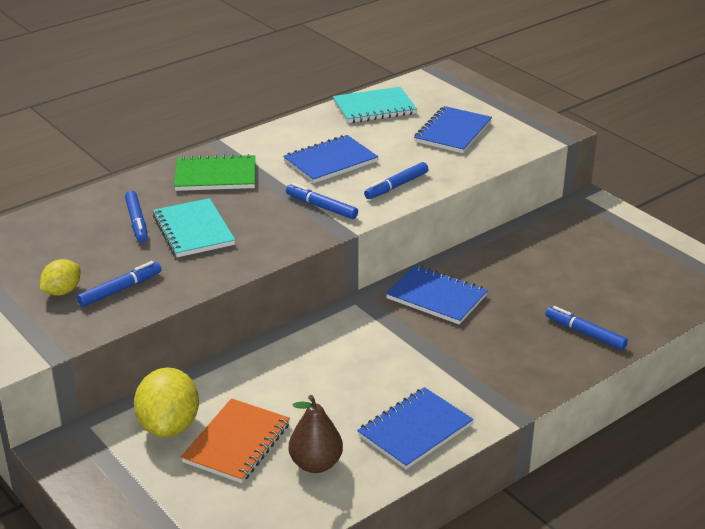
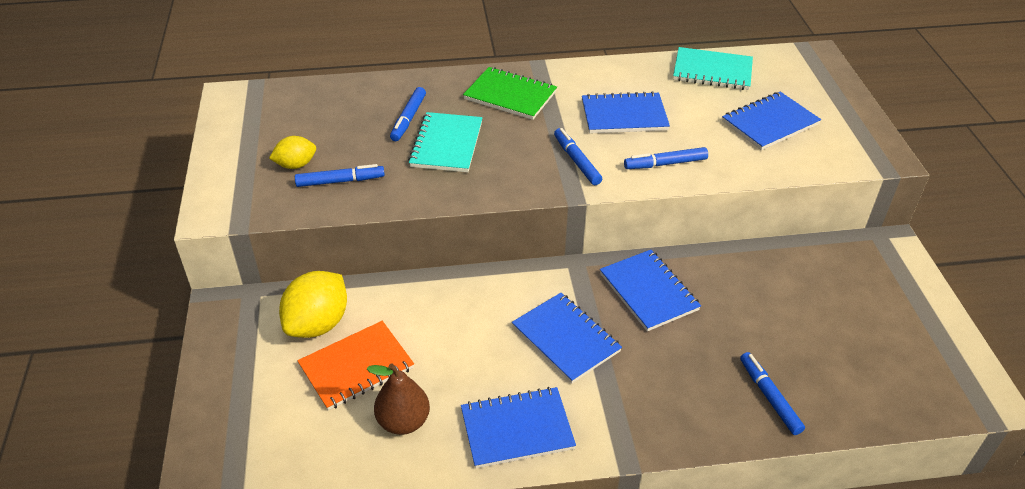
camera: 30 degrees right, 10 degrees up
none -> blue notebook [512,293,622,383]

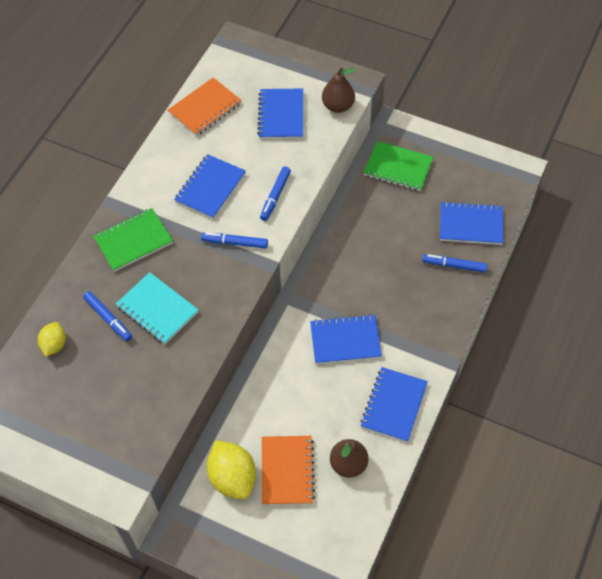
camera: 55 degrees left, 15 degrees up
yellow lemon [269,136,316,169] -> yellow lemon moved to [38,322,66,356]
blue marker [295,164,385,187] -> none
blue notebook [600,250,701,331] -> blue notebook moved to [440,201,503,245]
turquoise notebook [673,47,753,90] -> orange notebook [168,78,242,136]
none -> brown pear [322,67,356,113]
none -> green notebook [363,141,434,191]

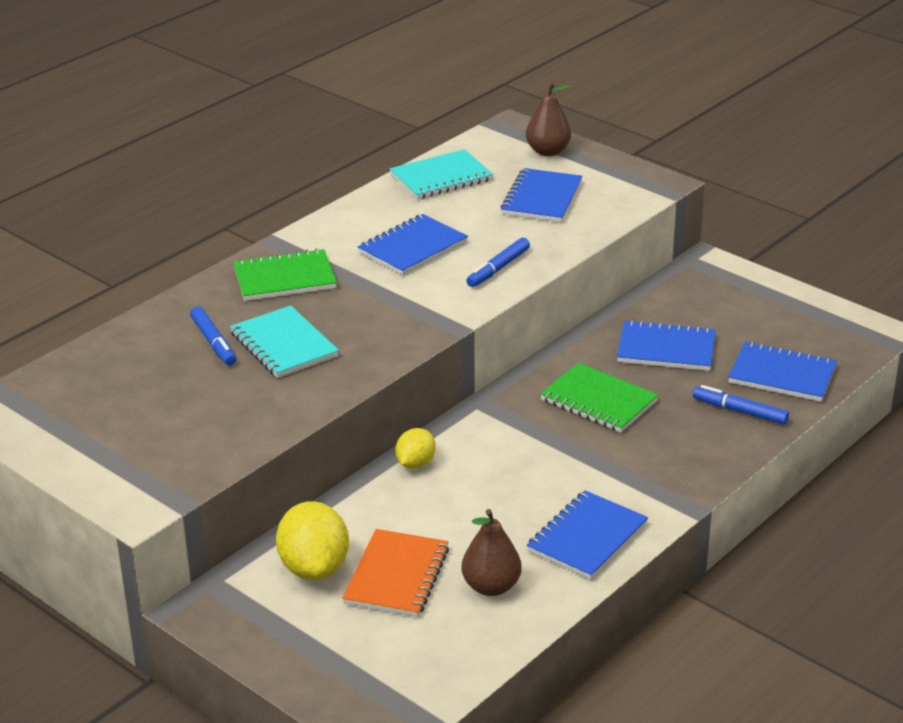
camera: 15 degrees right, 25 degrees down
yellow lemon [38,322,66,356] -> yellow lemon moved to [395,428,436,469]
orange notebook [168,78,242,136] -> turquoise notebook [390,149,493,199]
blue marker [201,232,268,248] -> none
blue notebook [310,314,382,364] -> blue notebook moved to [617,320,716,371]
brown pear [322,67,356,113] -> brown pear moved to [526,82,571,156]
green notebook [363,141,434,191] -> green notebook moved to [540,363,658,433]

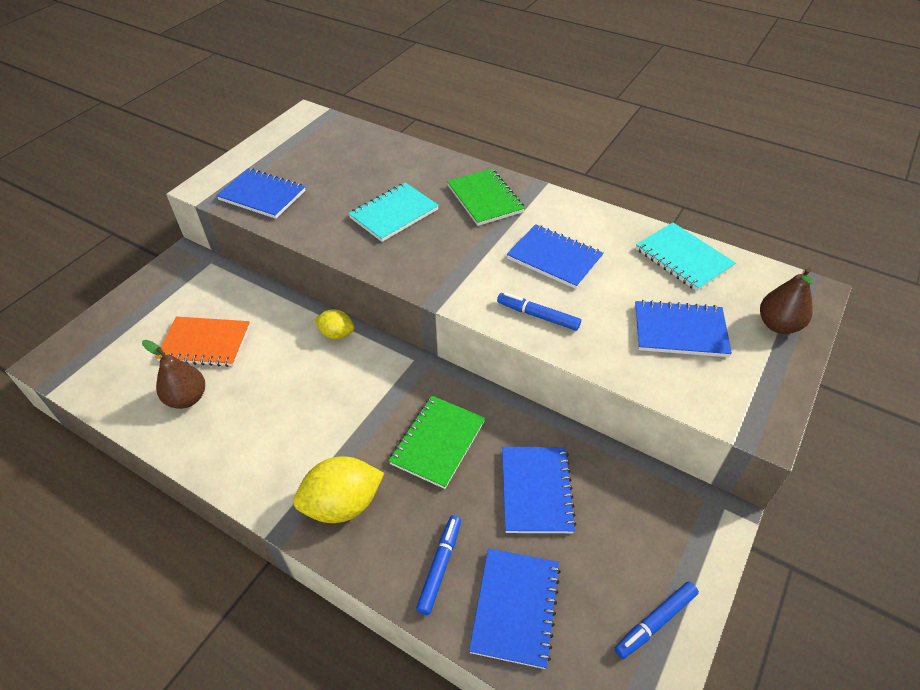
camera: 80 degrees right, 15 degrees up
blue marker [190,306,236,366] -> blue marker moved to [615,581,699,659]
yellow lemon [276,501,349,580] -> yellow lemon moved to [293,456,384,523]
blue notebook [527,490,648,580] -> blue notebook moved to [216,168,306,219]

